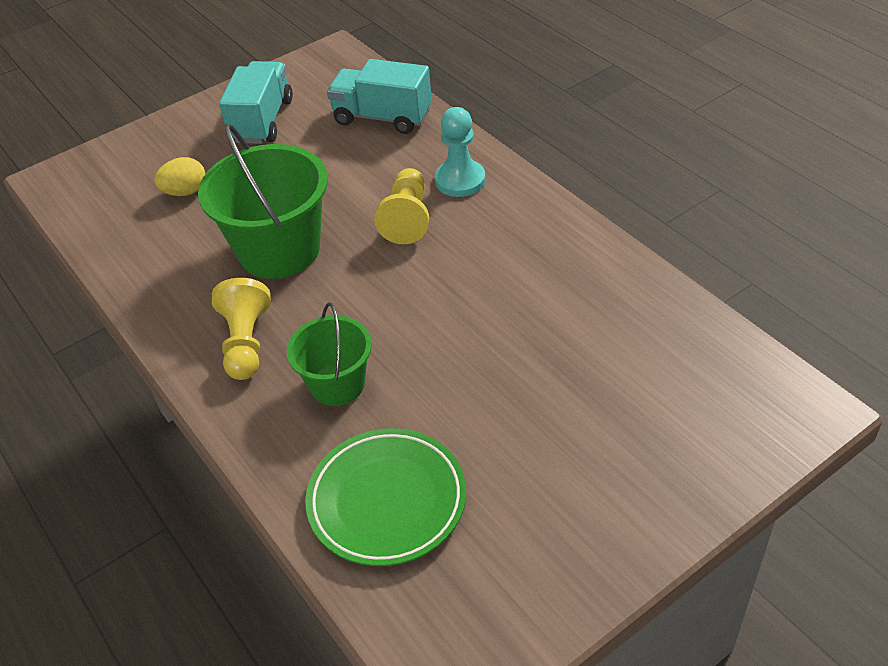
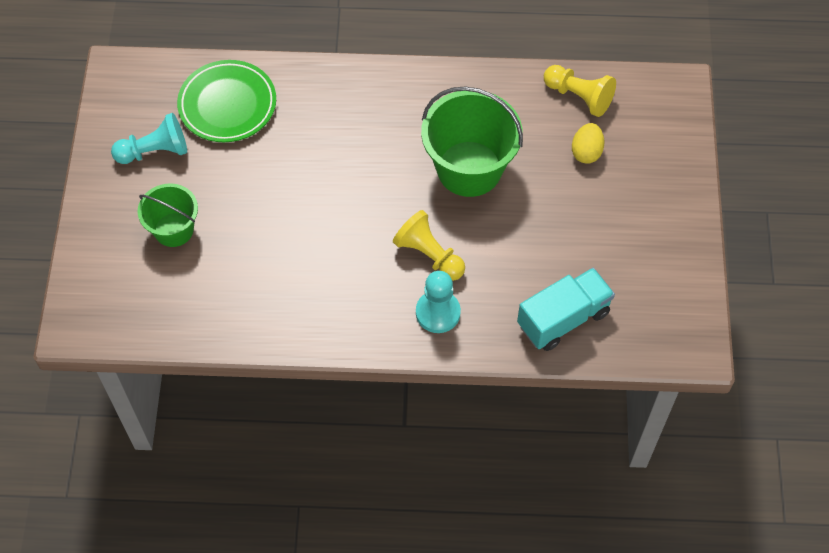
camera: 125 degrees right, 15 degrees up
yellow pawn [212,278,271,380] -> yellow pawn moved to [544,65,616,117]
turquoise truck [219,61,293,144] -> none
green bucket [287,302,372,406] -> green bucket moved to [138,184,198,247]
none -> turquoise pawn [111,113,187,164]

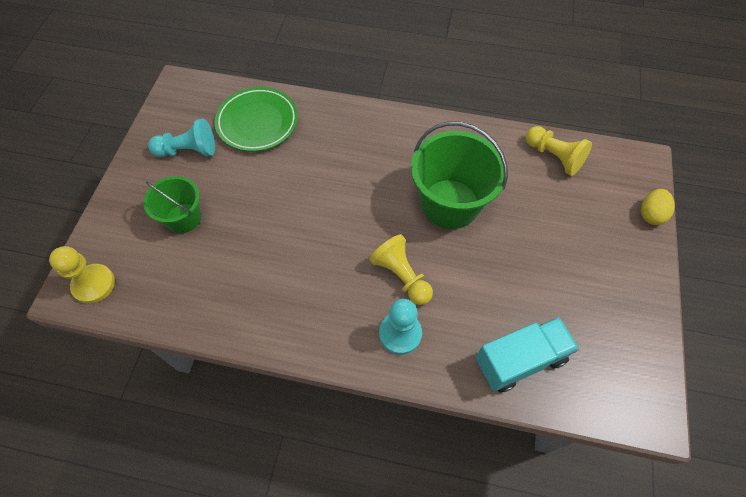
camera: 10 degrees right, 0 degrees up
yellow egg [572,123,604,164] -> yellow egg moved to [641,189,675,225]
none -> yellow pawn [49,246,115,304]

